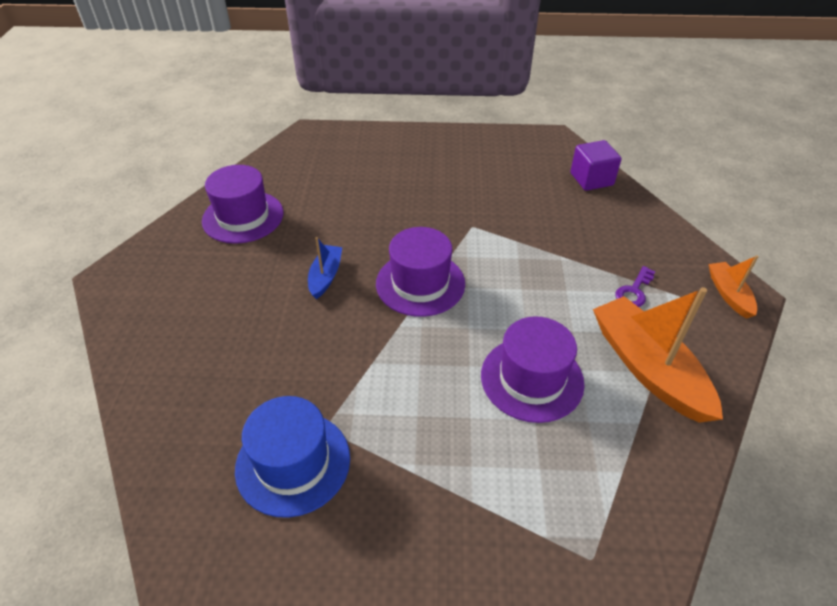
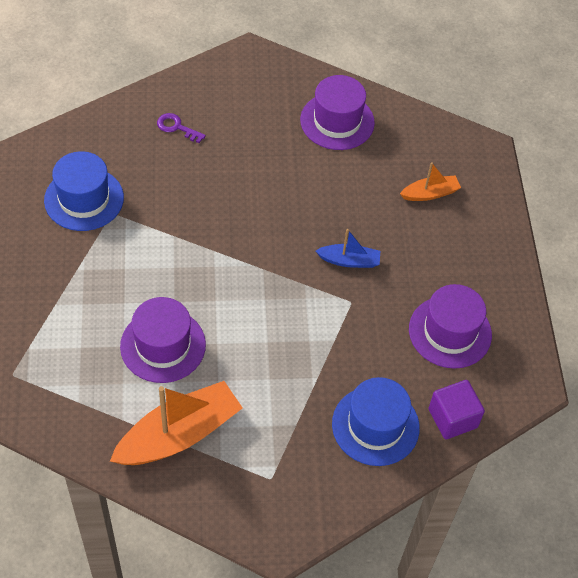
camera: 80 degrees right, 10 degrees up
blue boat [308,237,342,299] -> blue boat moved to [316,229,380,268]
purple hat [376,227,465,317] -> purple hat moved to [409,284,492,369]
purple key [616,266,655,307] -> purple key moved to [157,113,206,143]
orange boat [709,255,759,319] -> orange boat moved to [400,162,461,201]
none -> blue hat [332,377,420,466]

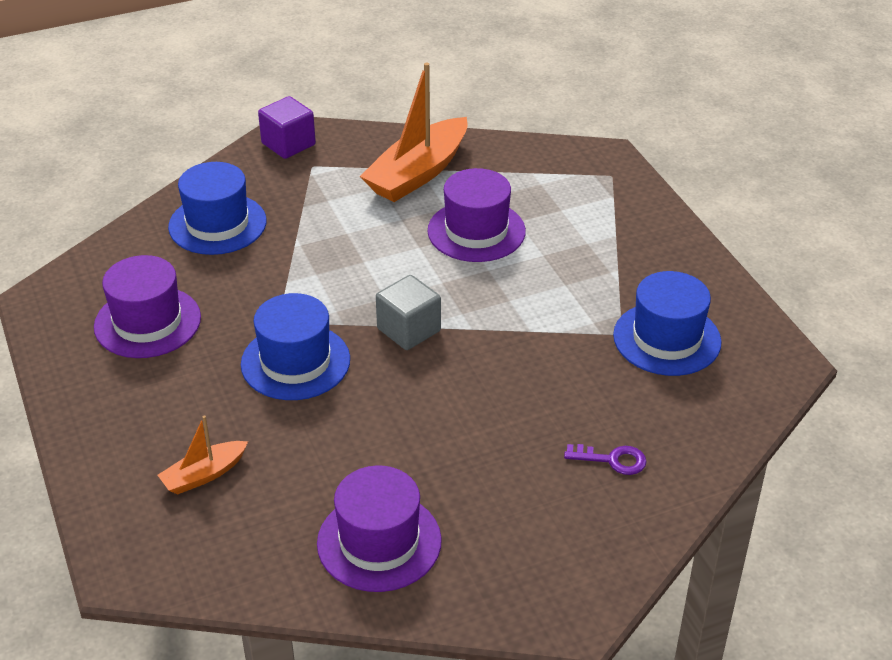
camera: 165 degrees right, 15 degrees down
blue boat [316,229,380,268] -> blue hat [241,293,350,400]
purple cube [429,380,485,439] -> purple cube moved to [258,96,316,159]
none -> grey cube [376,275,441,350]

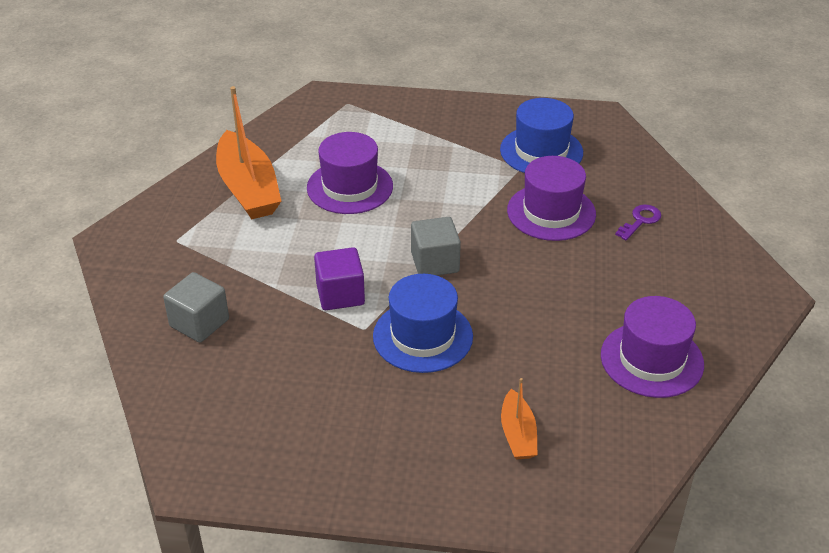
camera: 60 degrees left, 0 degrees up
purple hat [94,255,201,358] -> purple hat moved to [507,156,596,241]
blue hat [168,162,267,255] -> grey cube [163,272,229,343]
purple cube [258,96,316,159] -> purple cube moved to [314,247,365,310]

